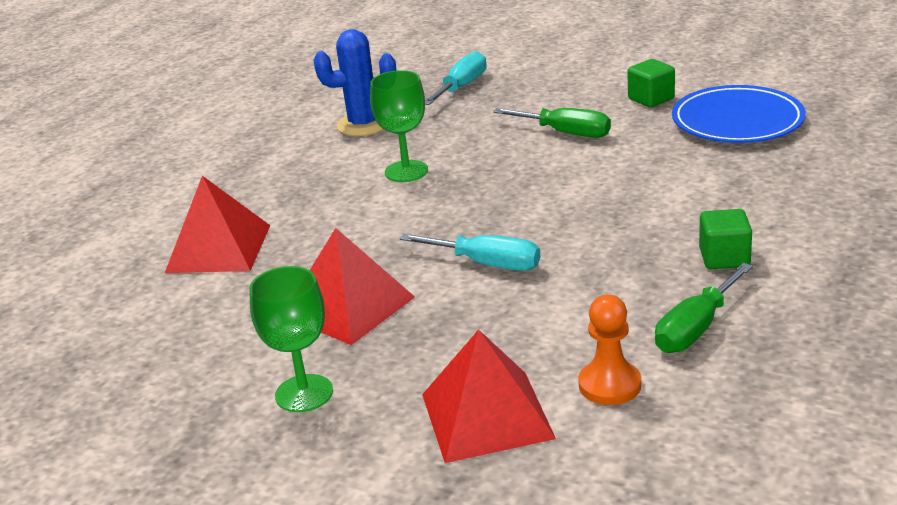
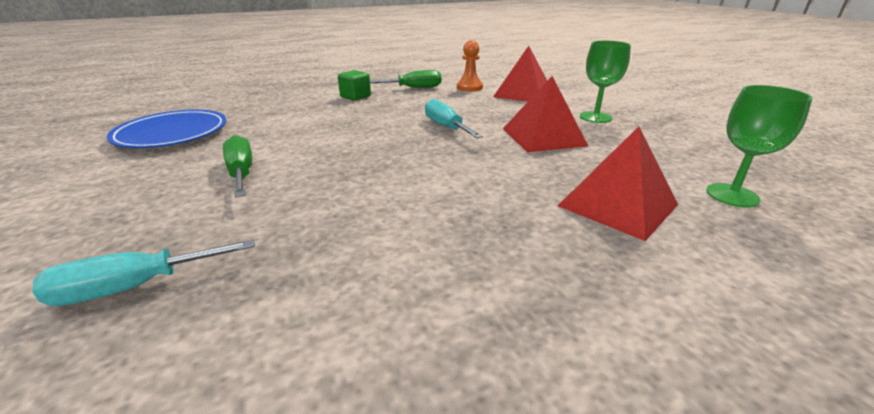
camera: 145 degrees left, 0 degrees up
blue cactus [313,29,396,136] -> none
green goblet [370,70,428,182] -> green goblet moved to [706,85,812,207]
green cube [628,59,675,107] -> none

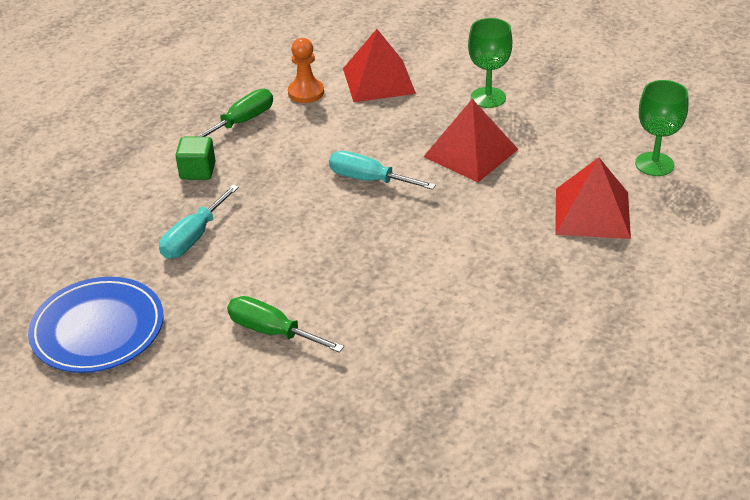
camera: 35 degrees left, 10 degrees up
turquoise screwdriver [32,239,255,306] -> turquoise screwdriver moved to [159,184,239,259]

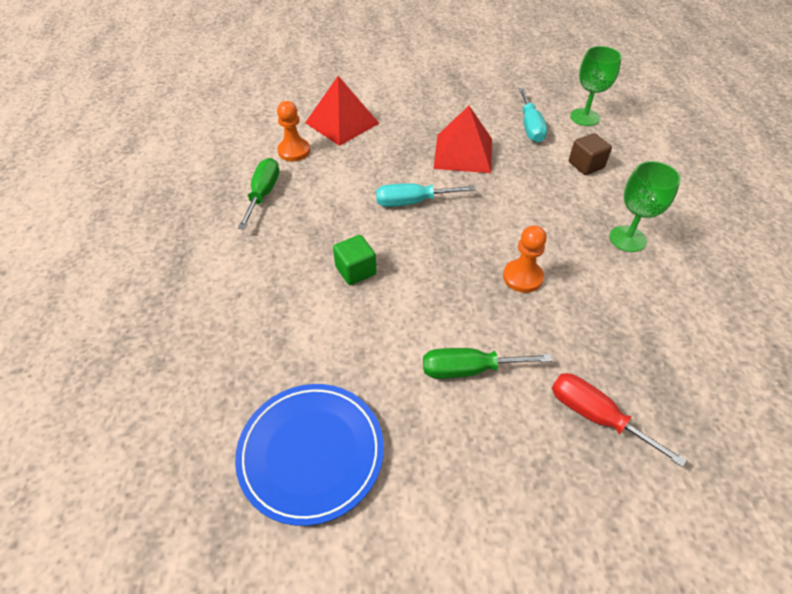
camera: 35 degrees left, 10 degrees up
turquoise screwdriver [159,184,239,259] -> turquoise screwdriver moved to [519,88,547,142]
green cube [175,137,216,180] -> green cube moved to [333,235,376,285]
green goblet [468,18,512,108] -> green goblet moved to [609,161,681,252]
red pyramid [555,157,631,239] -> brown cube [569,133,612,175]
none -> orange pawn [503,225,547,293]
none -> red screwdriver [552,373,687,467]

